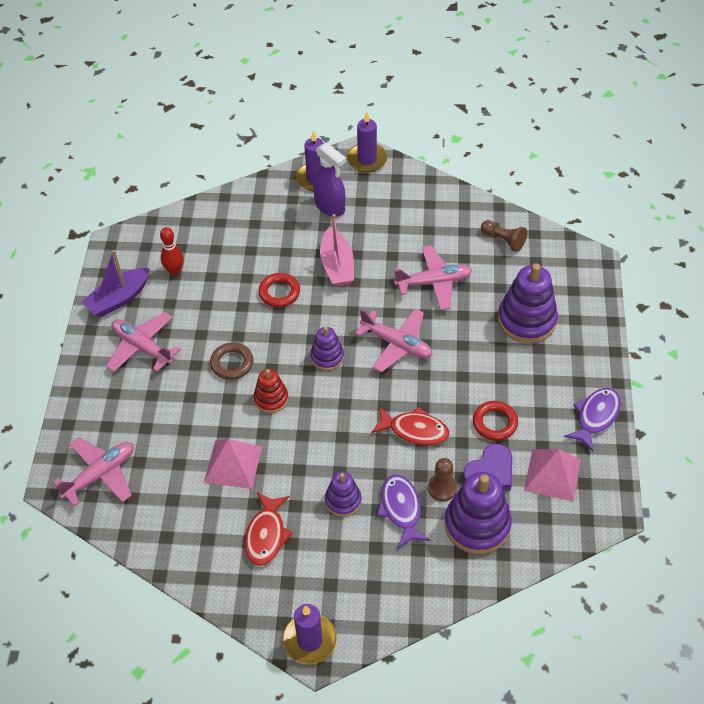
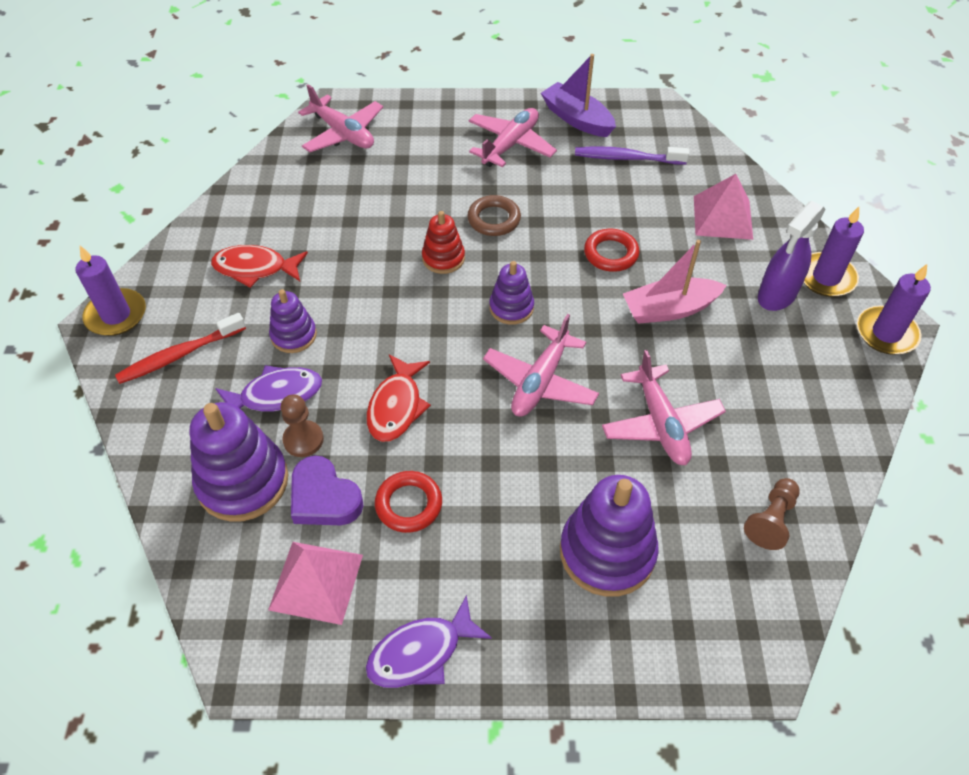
camera: 85 degrees right, 0 degrees up
red bowling pin [160,227,184,276] -> purple toothbrush [575,146,689,165]
pink pyramid [204,439,262,489] -> pink pyramid moved to [694,174,753,240]
purple fish [564,388,621,452] -> purple fish turned 120 degrees clockwise [366,595,492,688]
none -> red toothbrush [115,313,246,384]

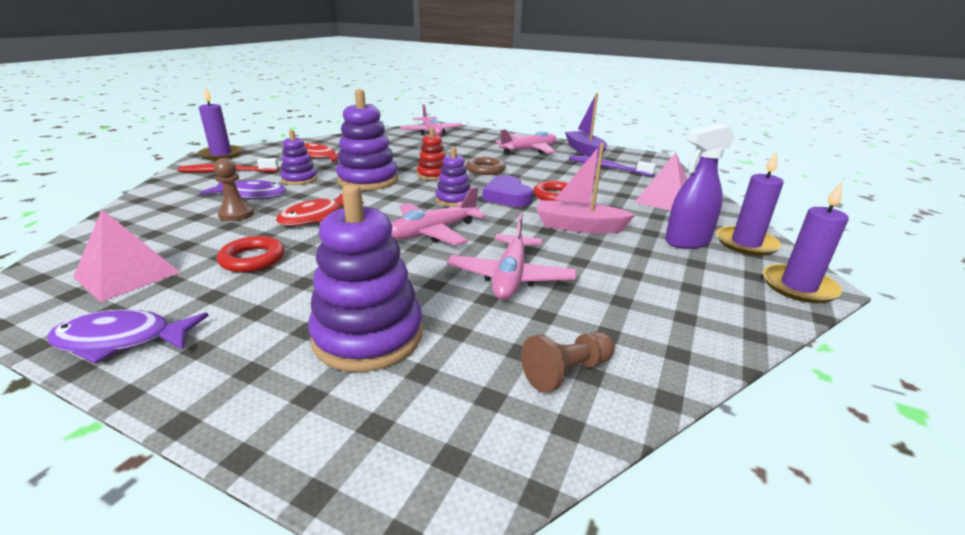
camera: 25 degrees right, 25 degrees down
purple stacking toy [190,402,288,522] -> purple stacking toy moved to [336,89,398,191]
purple heart [291,456,364,525] -> purple heart moved to [482,175,533,207]

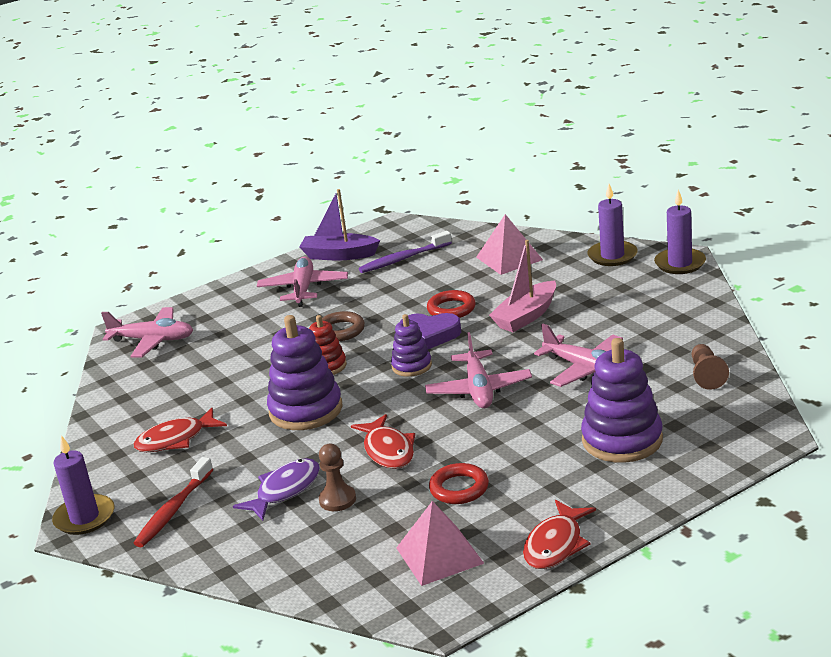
camera: 55 degrees left, 0 degrees up
purple fish [47,309,209,364] -> red fish [523,500,596,569]
purple stacking toy [281,130,317,185] -> none
purple spray bottle [665,124,735,249] -> none

